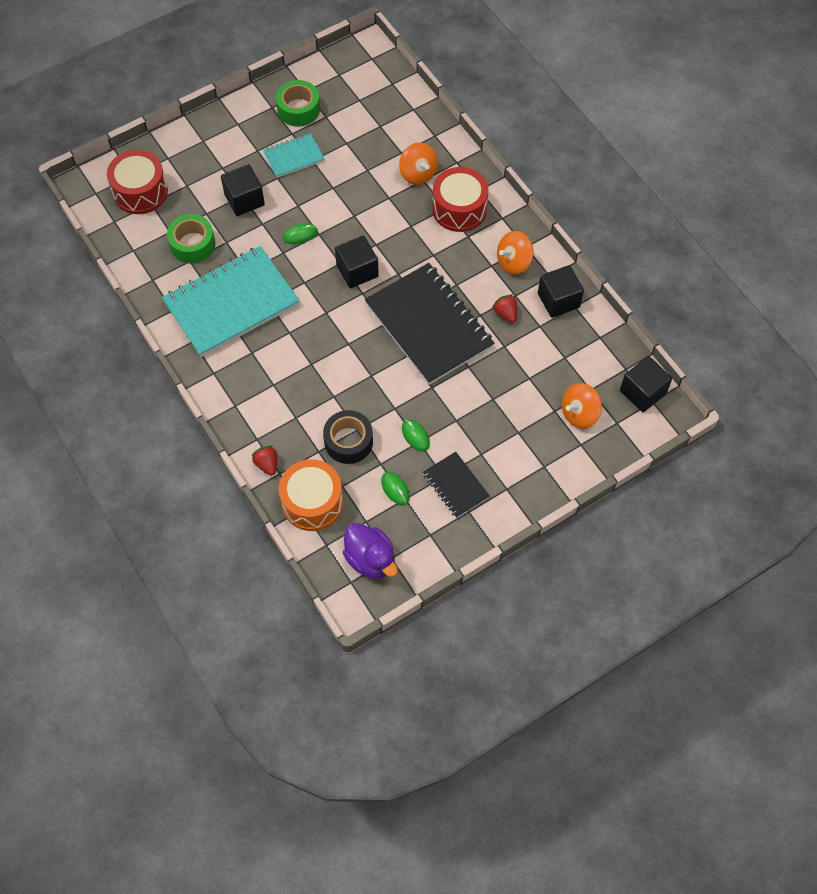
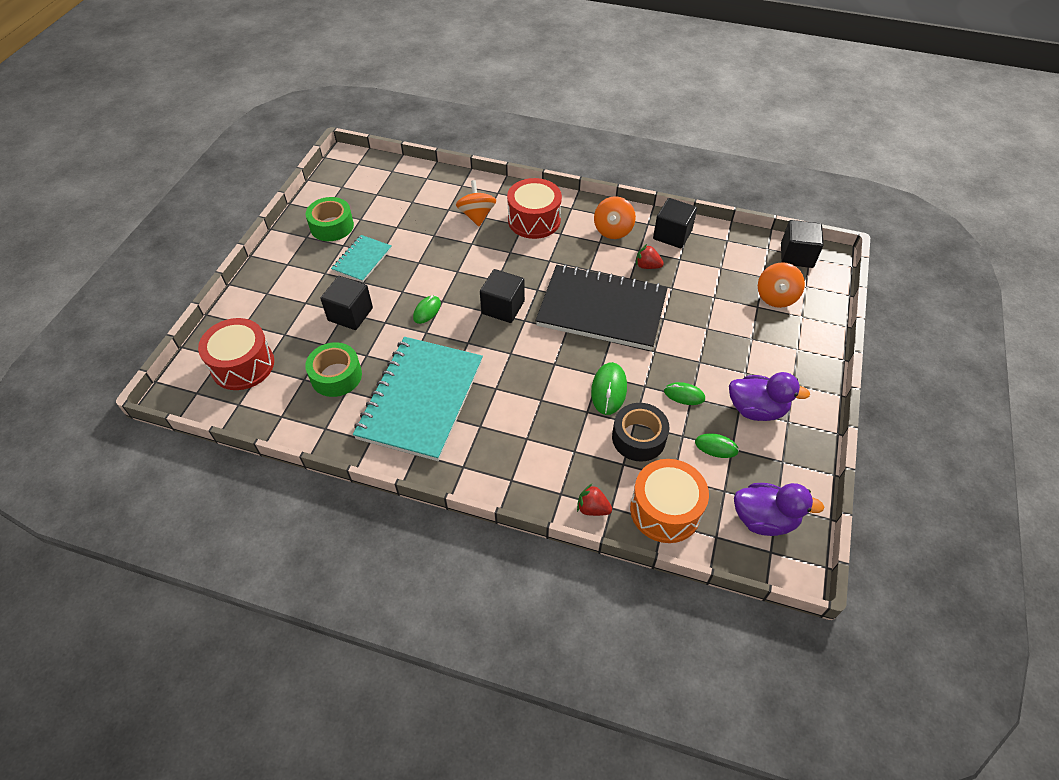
camera: 40 degrees left, 10 degrees down
orange spinning top [399,142,438,185] -> orange spinning top turned 120 degrees counterclockwise [456,180,496,226]
black notebook [423,452,490,518] -> purple duck [729,372,810,421]
none -> green mouse [591,362,627,415]

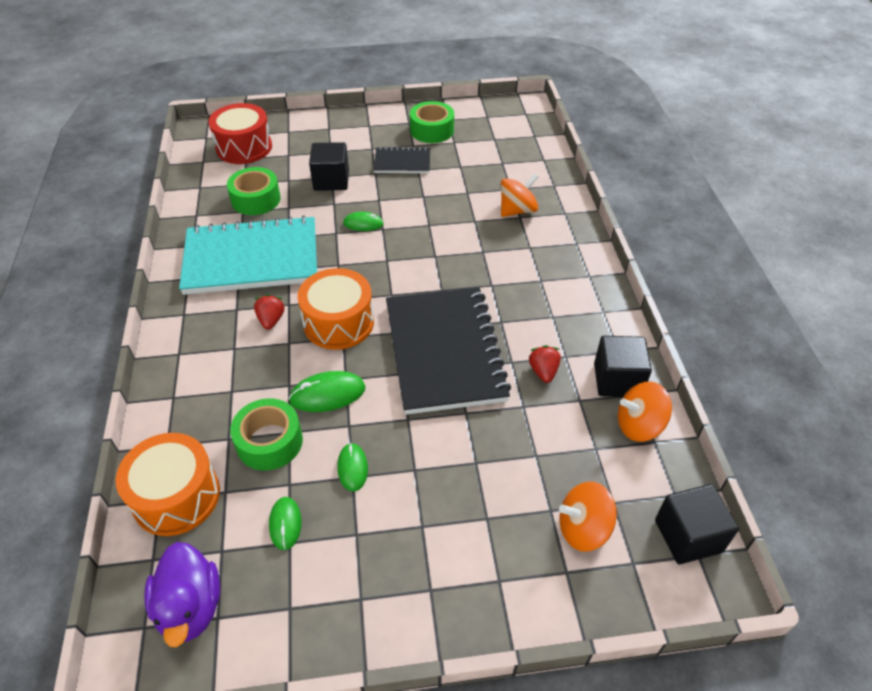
camera: 65 degrees right, 5 degrees down
turquoise notebook [331,235,392,282] -> black notebook [374,147,430,173]
black cube [480,269,525,323] -> none
red drum [507,178,562,239] -> none
red strawberry [577,484,612,516] -> red strawberry moved to [254,294,285,330]
orange spinning top [594,196,636,239] -> orange spinning top moved to [618,381,672,442]
black tape [612,403,669,462] -> green tape [230,398,303,471]
purple duck [729,372,810,421] -> none
none -> orange drum [298,268,374,350]

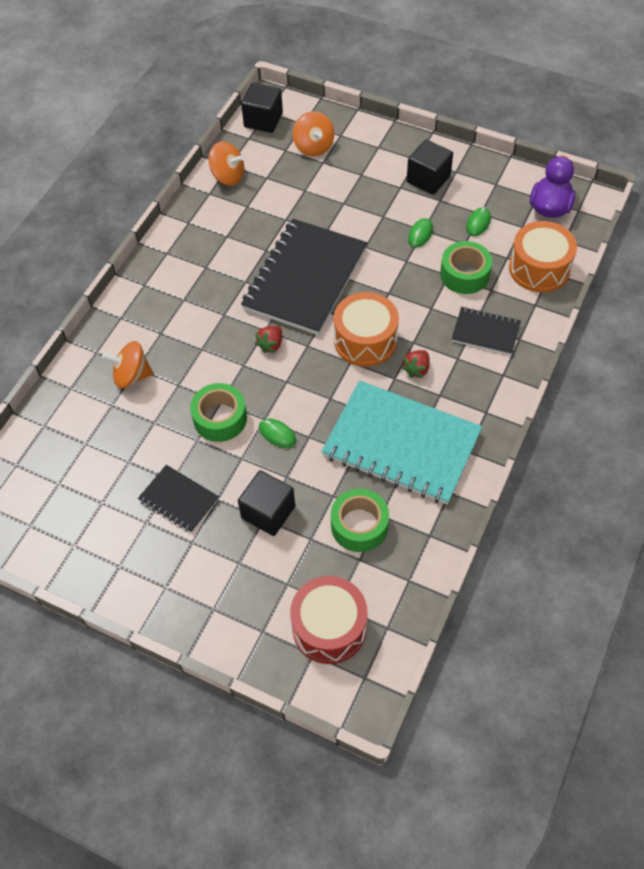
camera: 145 degrees left, 10 degrees up
green mouse [289,371,365,412] -> none
green tape [410,101,454,143] -> green tape moved to [190,383,247,442]
red strawberry [529,345,561,383] -> red strawberry moved to [255,326,282,353]
orange spinning top [559,481,617,552] -> orange spinning top turned 45 degrees clockwise [293,111,334,156]
black cube [594,336,652,397] -> black cube moved to [407,139,453,195]
none -> black notebook [452,307,521,355]

